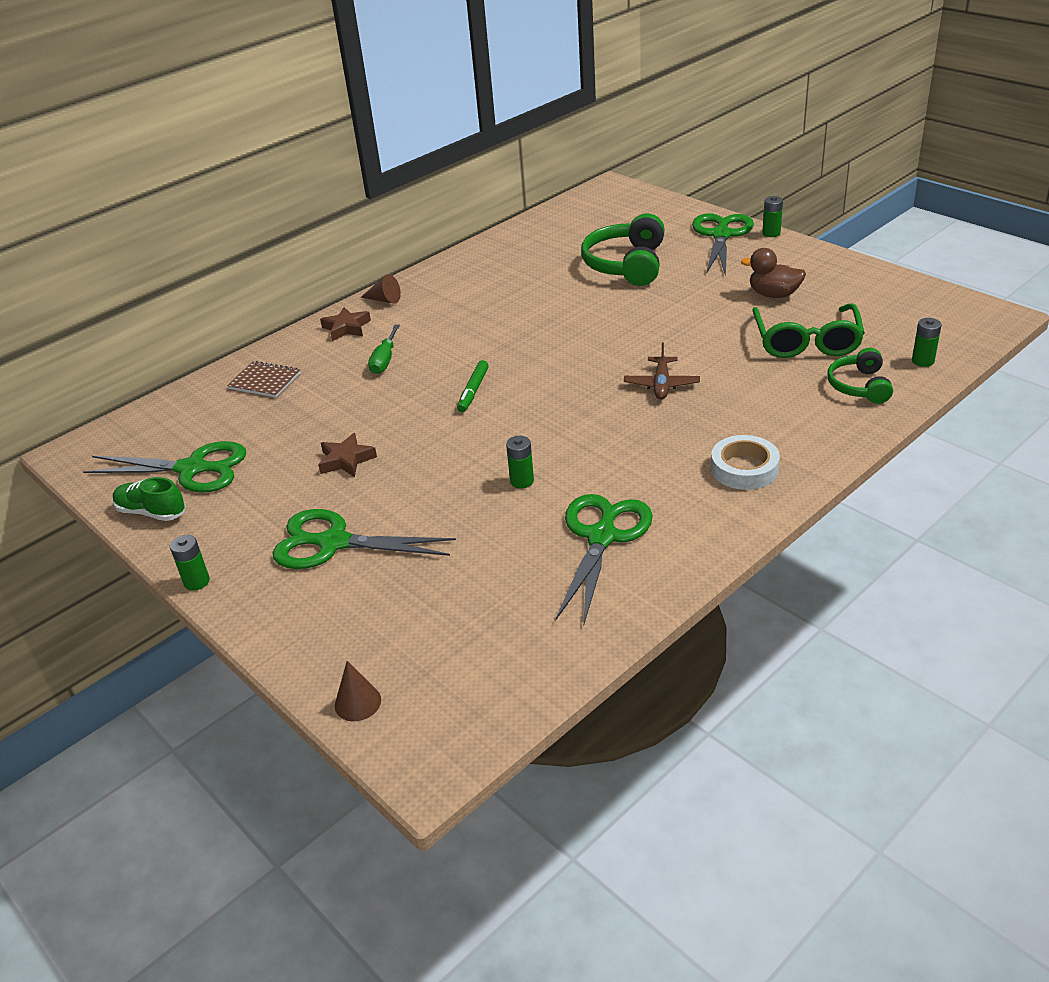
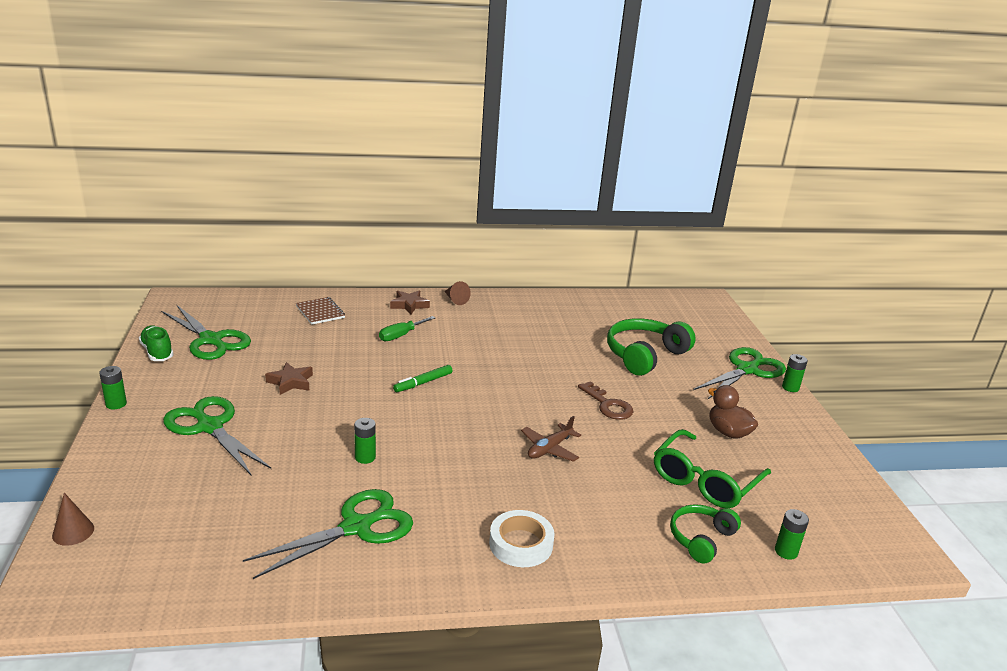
camera: 30 degrees right, 10 degrees down
none -> brown key [578,381,633,420]

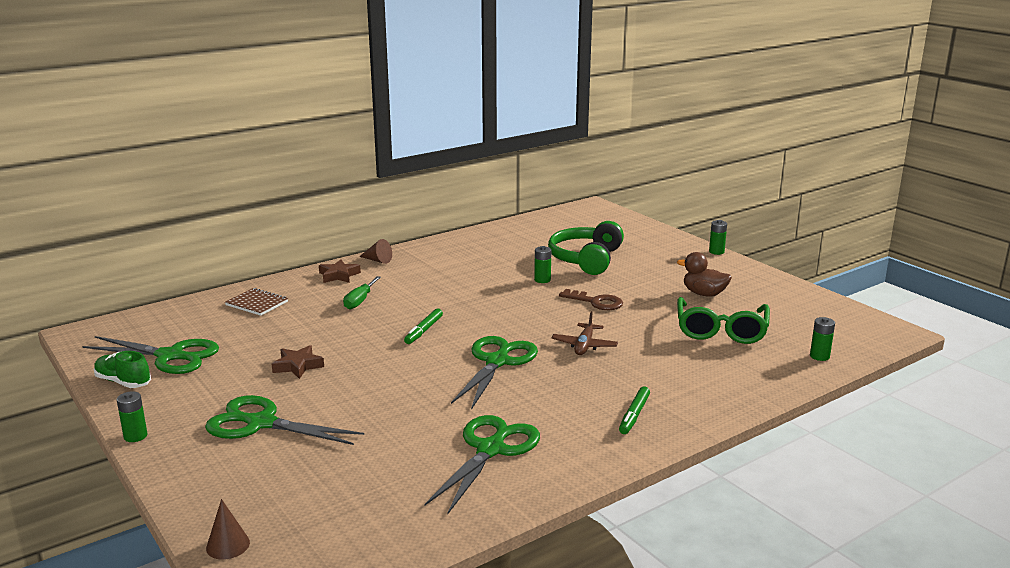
camera: 25 degrees left, 5 degrees down
green battery [354,418,376,464] -> green battery moved to [534,246,551,283]
white tape [489,510,554,567] -> green marker [619,386,650,434]
green headphones [670,504,741,563] -> none
green scissors [693,347,786,399] -> green scissors moved to [451,336,538,410]

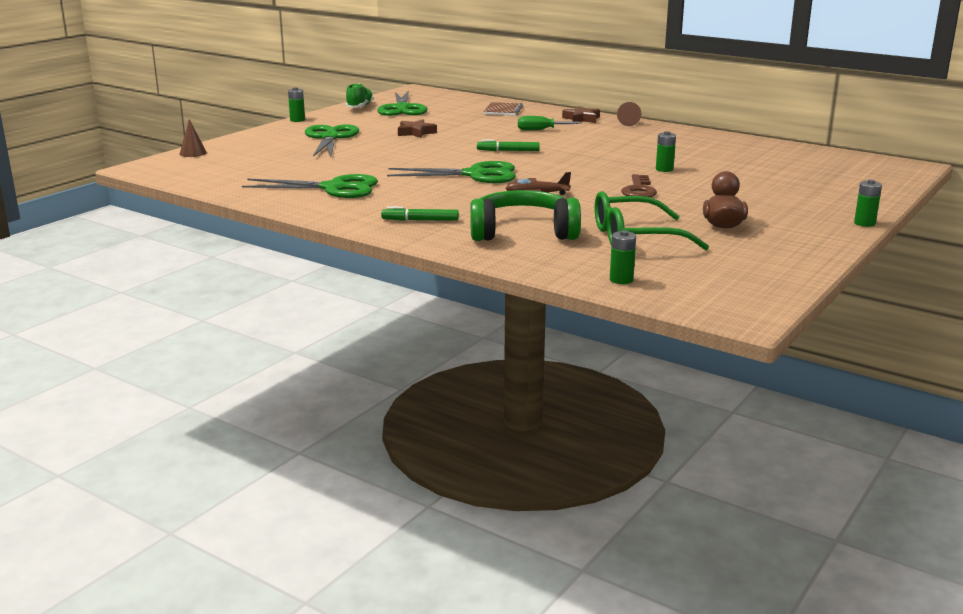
camera: 70 degrees right, 0 degrees up
green headphones [548,221,624,275] -> green headphones moved to [470,190,581,241]

